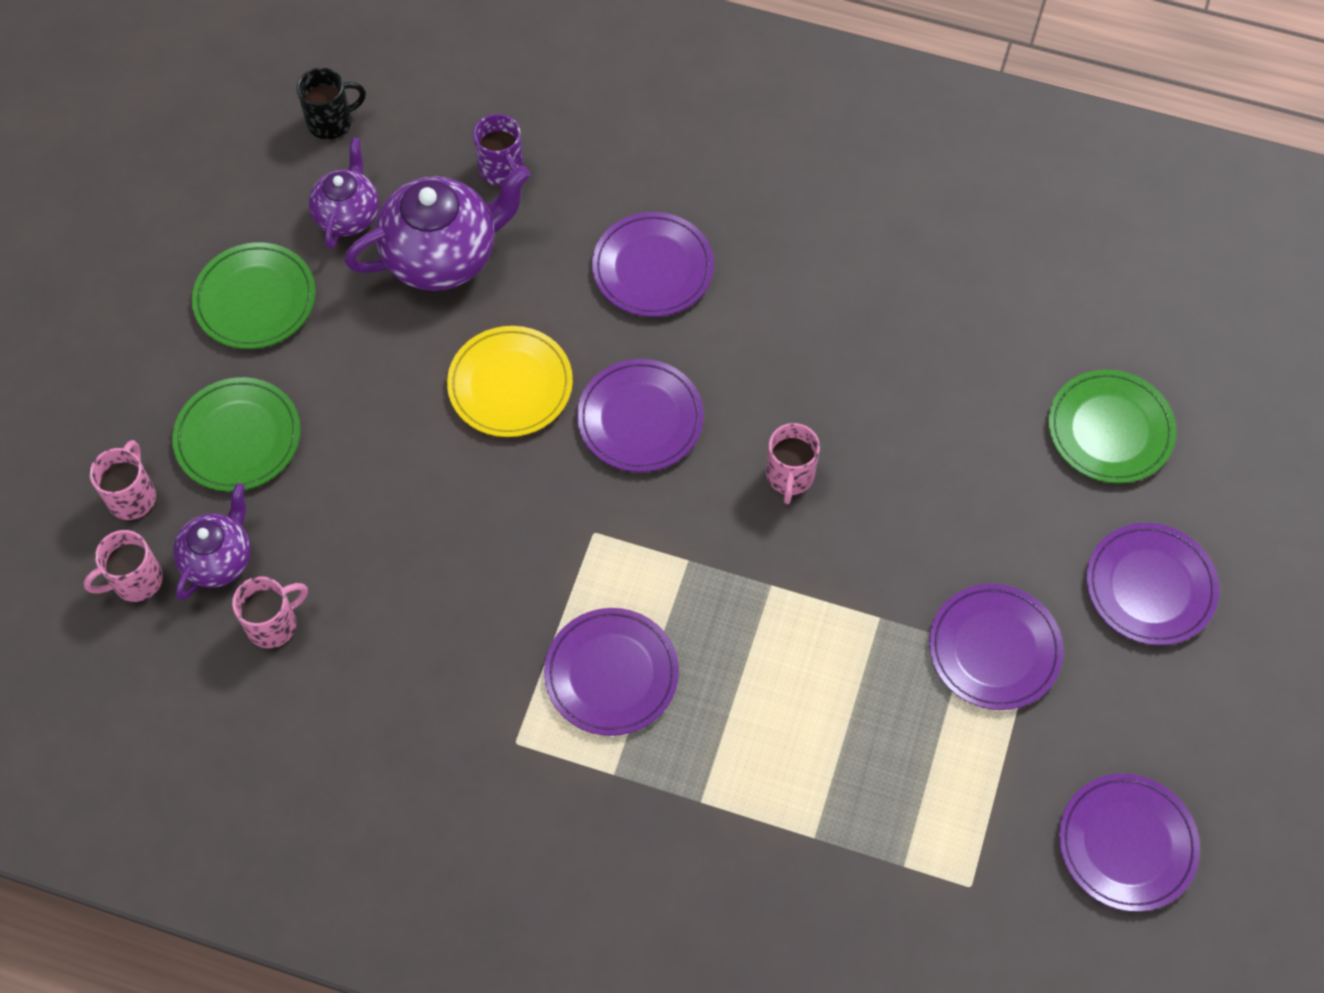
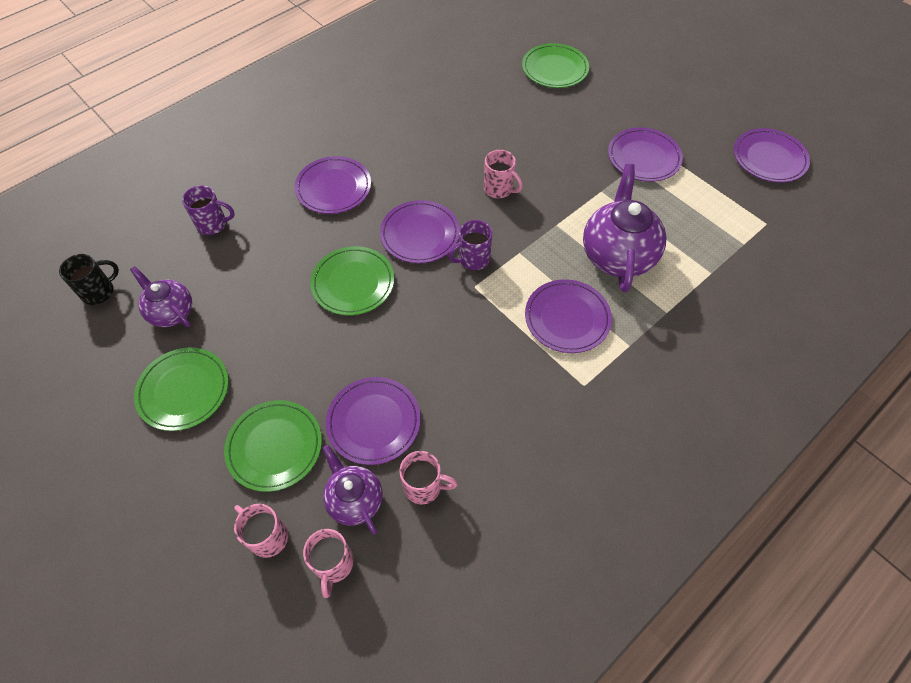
camera: 60 degrees left, 5 degrees down
pink mug [232,576,308,648] -> pink mug turned 105 degrees clockwise [399,451,458,505]
black mug [297,68,366,139] -> black mug turned 45 degrees clockwise [59,254,119,305]
purple teapot [345,166,530,291] -> purple teapot moved to [583,164,666,292]
yellow plate [447,326,573,437] -> green plate [310,246,394,315]
purple plate [1086,523,1219,645] -> purple plate moved to [326,377,421,465]
none -> purple mug [448,220,492,270]

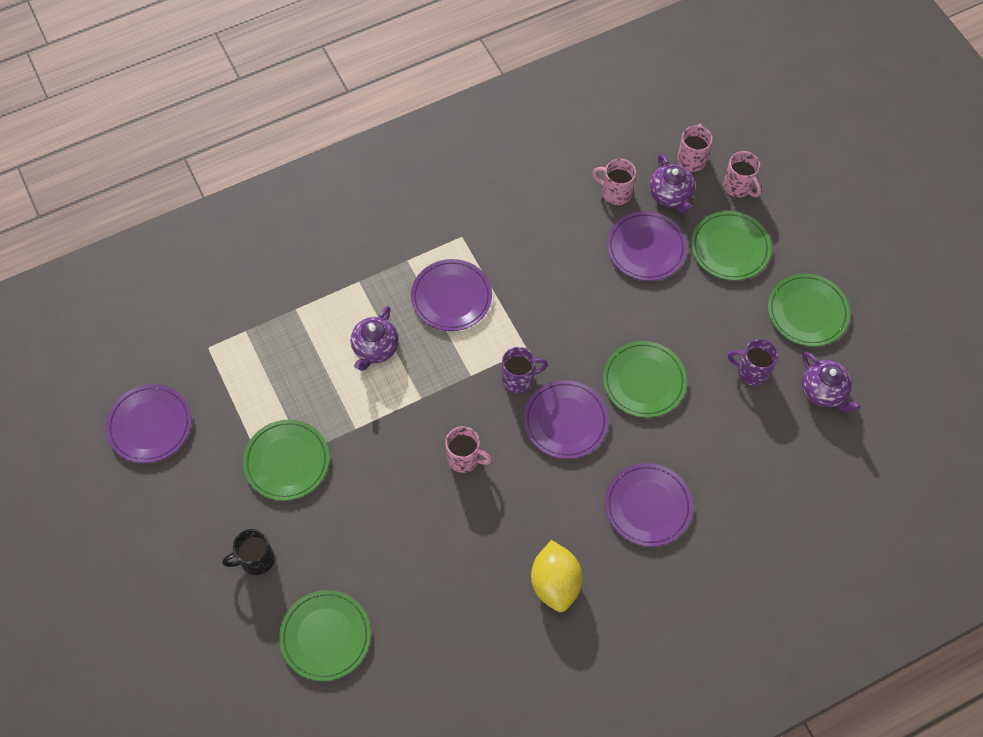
camera: 165 degrees left, 5 degrees up
black mug [59,254,119,305] -> black mug moved to [222,529,275,575]
purple mug [182,185,235,235] -> purple mug moved to [728,339,778,386]
pink mug [484,150,523,198] -> pink mug turned 150 degrees clockwise [445,426,492,473]
purple teapot [583,164,666,292] -> purple teapot [351,306,399,371], size x0.60
purple plate [608,128,683,182] -> green plate [243,420,329,501]
none -> yellow lemon [531,540,583,612]

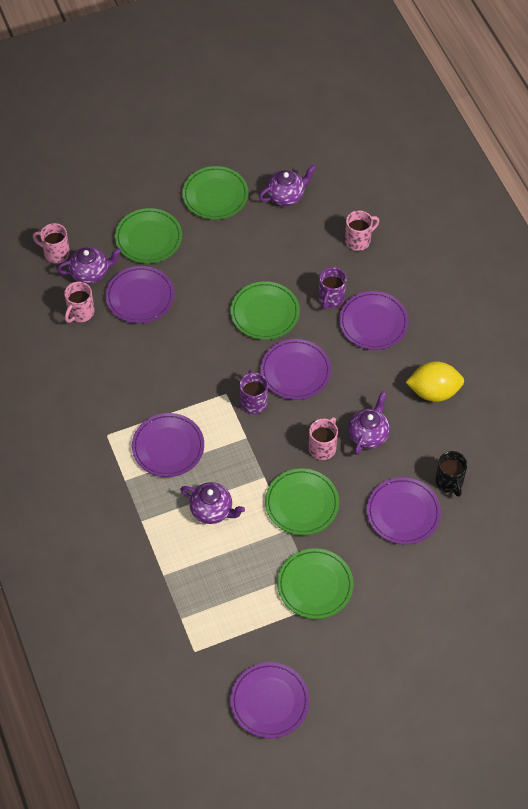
camera: 85 degrees left, 5 degrees down
black mug [222,529,275,575] -> black mug moved to [435,451,467,497]
green plate [279,590,371,681] -> green plate moved to [265,469,339,535]
pink mug [723,151,761,198] -> pink mug moved to [345,210,379,251]
purple mug [728,339,778,386] -> purple mug moved to [319,267,347,310]
none -> purple teapot [348,391,390,455]
none -> purple plate [367,477,441,545]

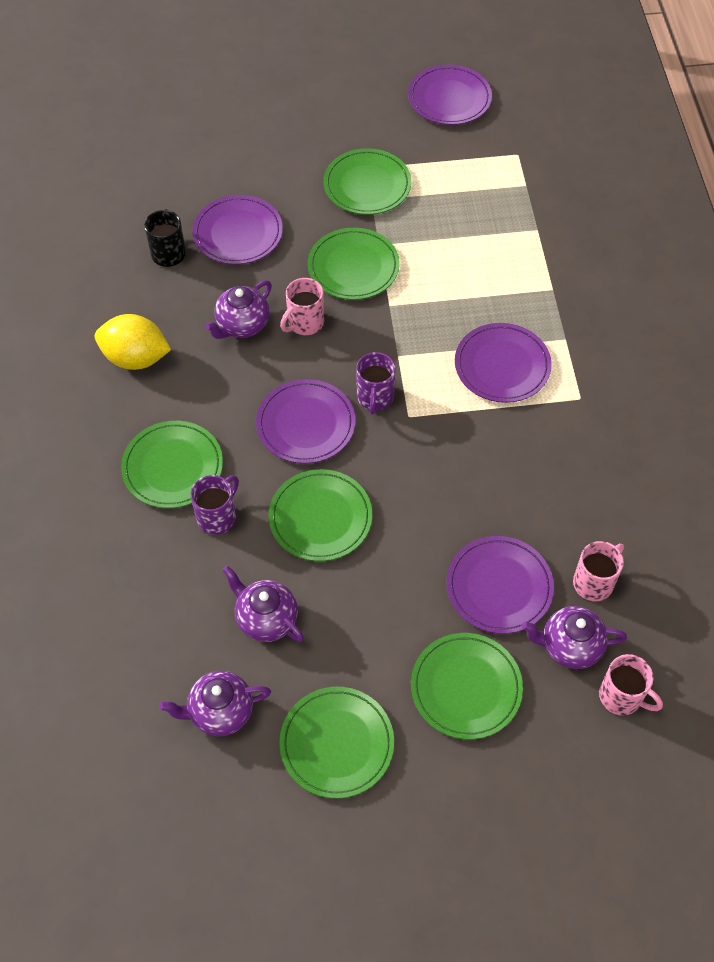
camera: 165 degrees left, 0 degrees up
purple teapot [180,482,245,524] -> purple teapot moved to [222,565,304,642]
purple plate [339,291,409,350] -> green plate [121,421,223,508]
pink mug [345,210,379,251] -> none

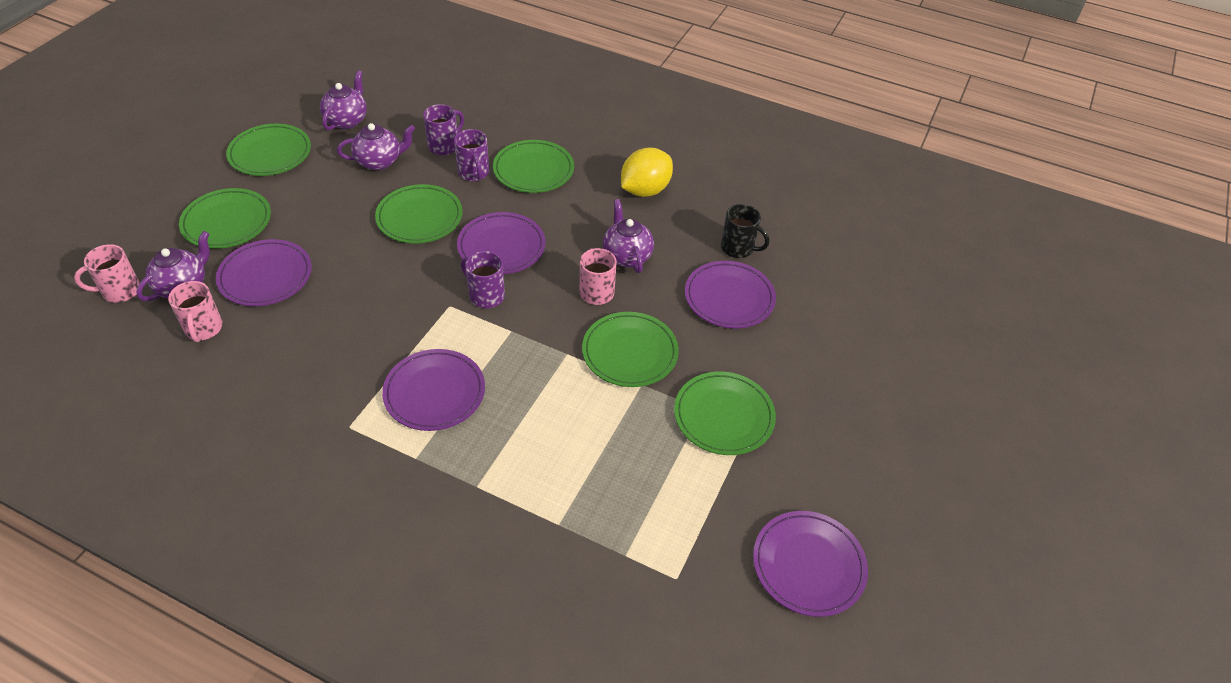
camera: 120 degrees right, 10 degrees down
none -> purple mug [423,104,464,155]

